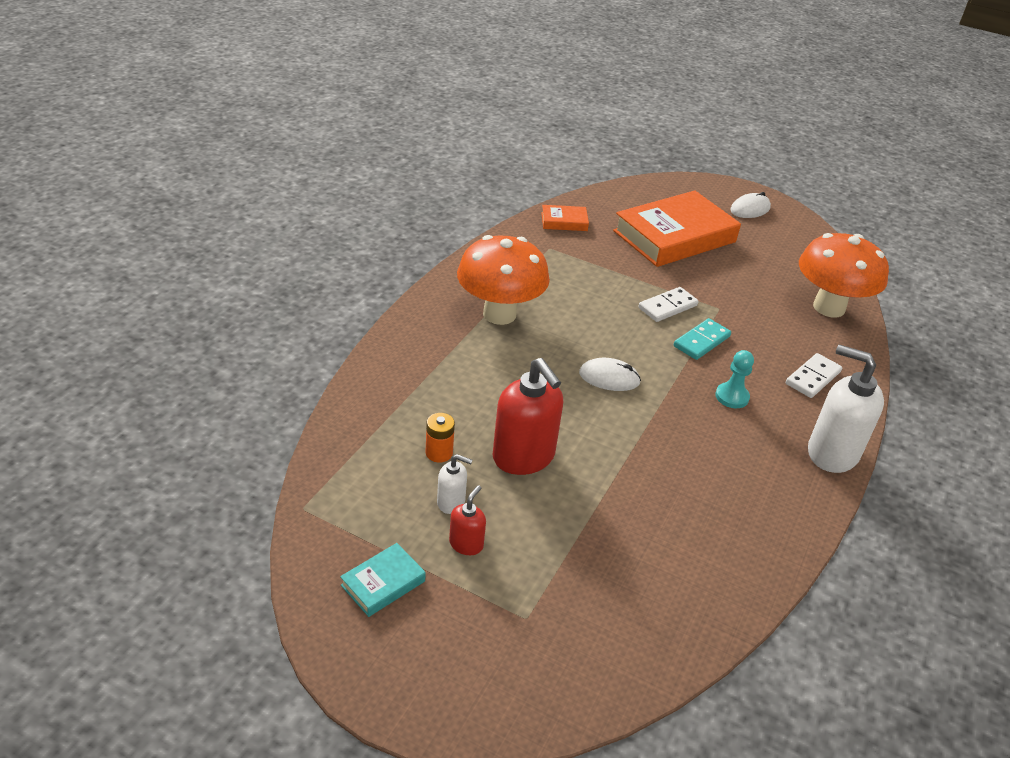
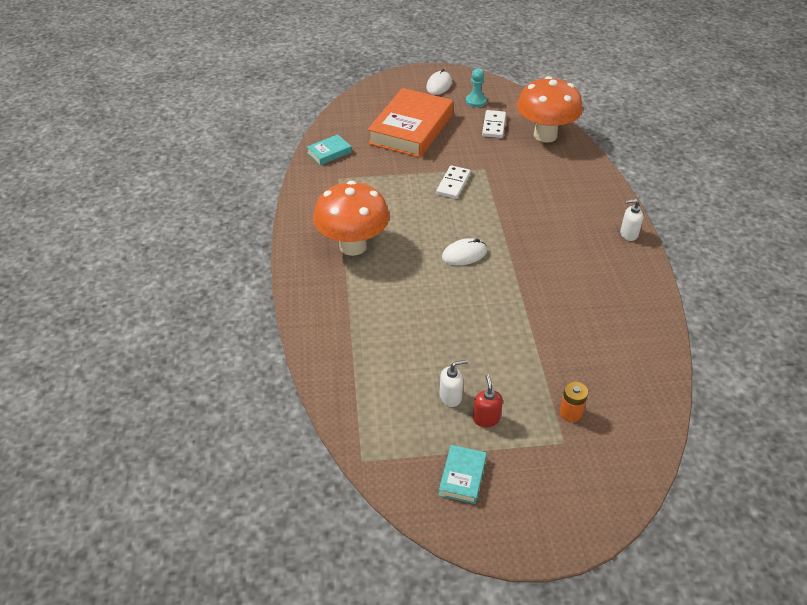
camera: 30 degrees left, 5 degrees up
orange battery [426,413,455,463] -> orange battery moved to [560,382,588,422]
red soap dispenser [493,358,563,475] -> none
orange book [541,205,589,231] -> turquoise book [307,134,352,165]
turquoise domino [674,318,731,360] -> none
turquoise pawn [715,350,754,408] -> turquoise pawn moved to [466,68,487,107]
white domino [786,353,842,398] -> white domino moved to [482,110,506,138]
white soap dispenser [808,345,884,473] -> white soap dispenser [620,199,644,241], size x0.49

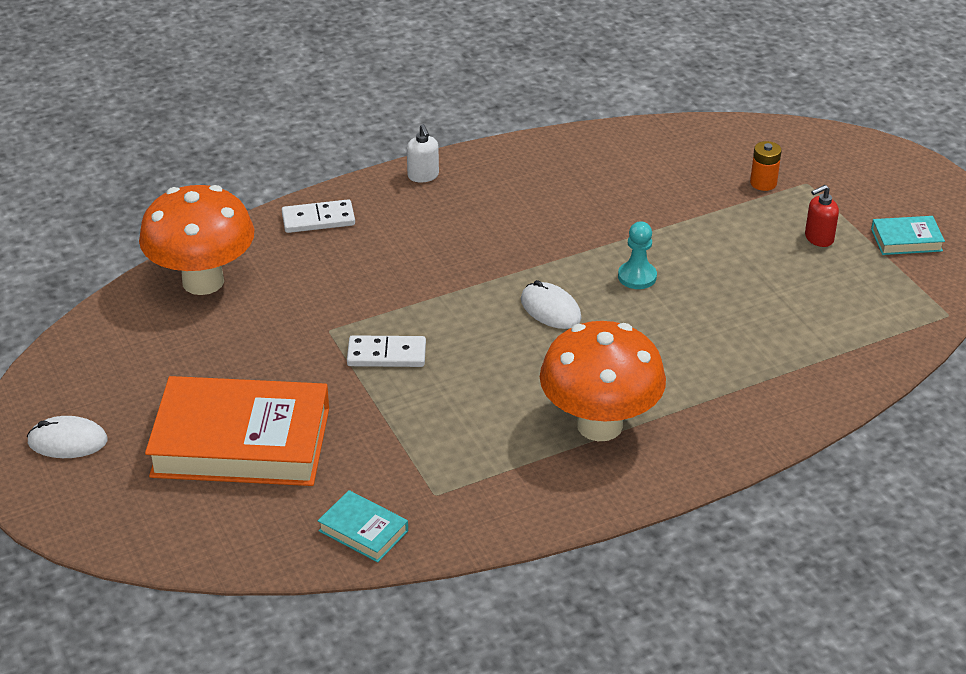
camera: 110 degrees left, 5 degrees down
white soap dispenser [439,360,467,407] -> none
turquoise pawn [466,68,487,107] -> turquoise pawn moved to [618,222,657,289]
white domino [482,110,506,138] -> white domino moved to [282,199,355,233]

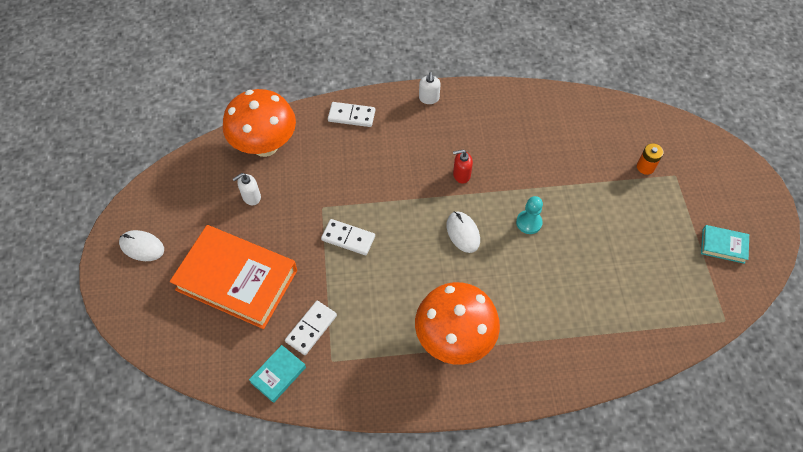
camera: 20 degrees right, 20 degrees up
turquoise book [318,490,408,562] -> turquoise book turned 75 degrees clockwise [249,345,306,403]
red soap dispenser [805,185,839,247] -> red soap dispenser moved to [453,150,473,184]
none -> white soap dispenser [233,173,261,205]
none -> white domino [285,301,337,355]

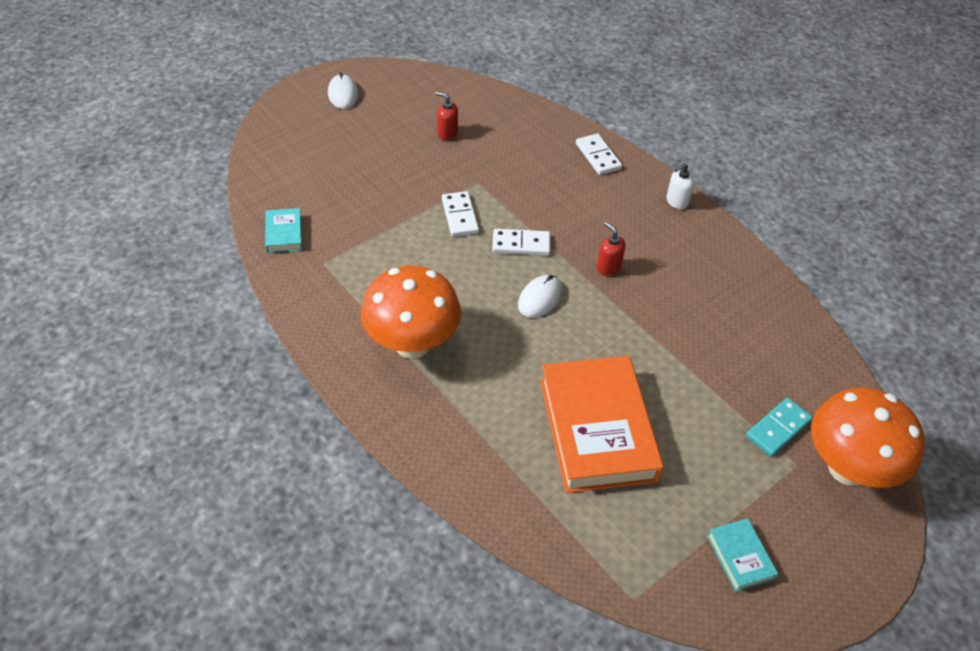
camera: 55 degrees right, 10 degrees down
orange book [170,225,297,329] -> orange book moved to [540,356,664,493]
orange mushroom [223,89,296,157] -> orange mushroom moved to [811,387,925,488]
white soap dispenser [233,173,261,205] -> red soap dispenser [435,92,458,140]
turquoise book [249,345,306,403] -> turquoise book turned 75 degrees clockwise [265,208,302,253]
white domino [285,301,337,355] -> white domino moved to [492,229,550,256]
turquoise pawn [516,196,543,234] -> none
orange battery [637,143,664,175] -> turquoise domino [746,398,813,457]

